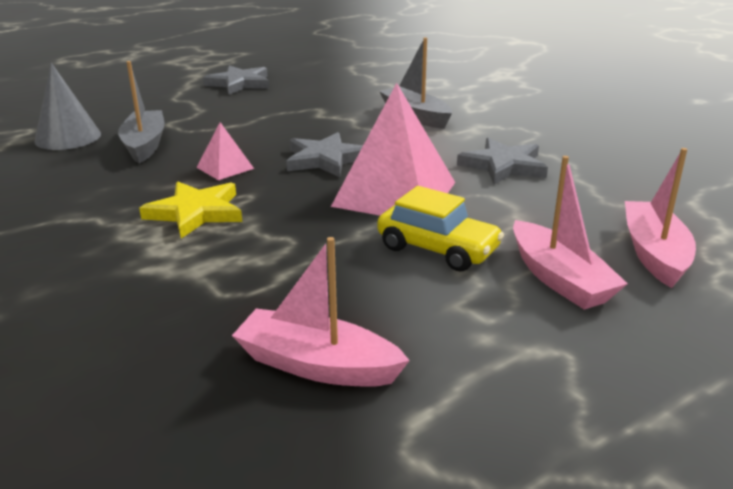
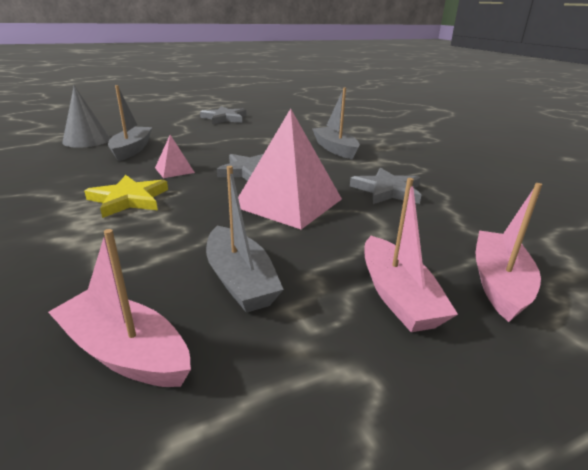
camera: 10 degrees right, 0 degrees up
yellow car [377,186,504,272] -> none
none -> grey boat [206,166,284,313]

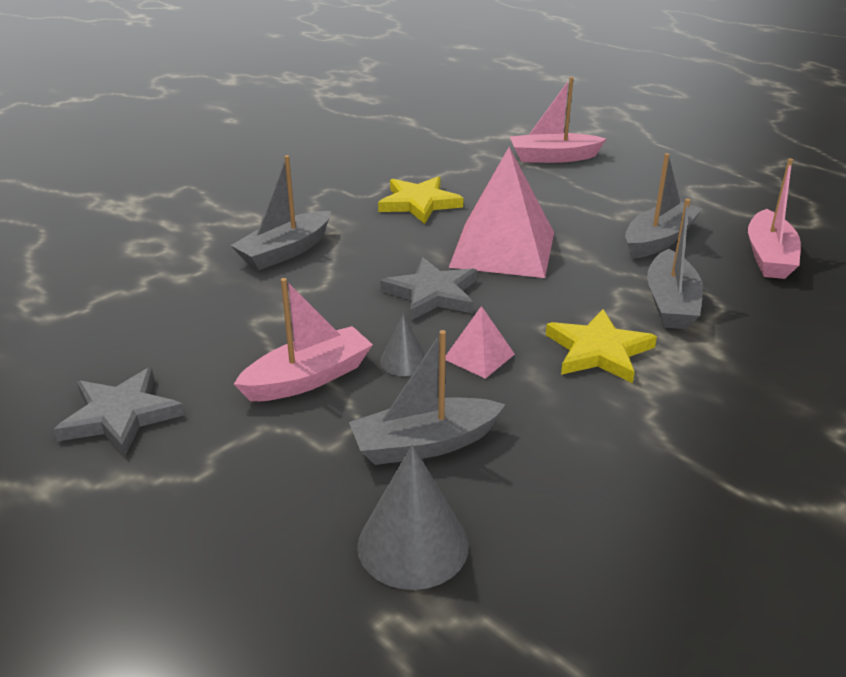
camera: 110 degrees left, 5 degrees up
grey star [350,168,421,204] -> yellow star [378,176,463,224]
pink boat [364,178,458,332] -> pink boat moved to [234,278,373,401]
none -> grey cone [380,314,425,376]
none -> grey boat [647,199,703,329]

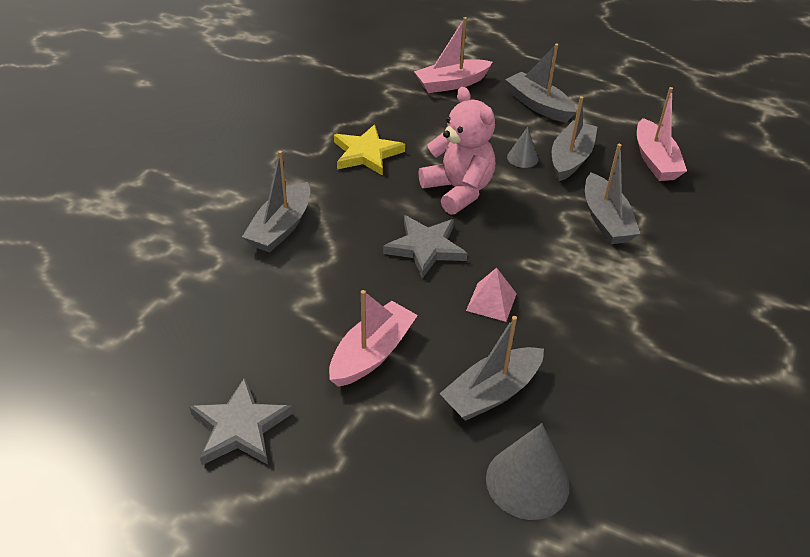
camera: 20 degrees left, 10 degrees up
grey cone [380,314,425,376] -> grey cone moved to [507,127,539,168]
pink pyramid [449,147,554,278] -> pink teddy bear [418,87,496,215]
yellow star [546,309,657,384] -> none
none -> grey boat [505,44,576,122]

